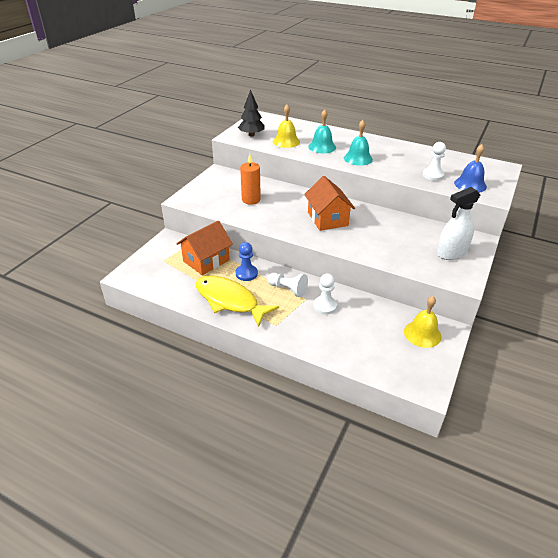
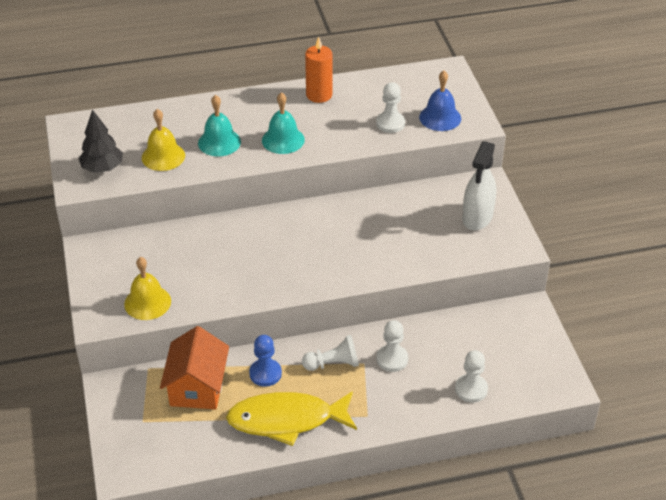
camera: 40 degrees left, 5 degrees up
orange candle [240,154,261,205] -> orange candle moved to [305,37,332,103]
orange house [304,176,355,231] -> none
yellow bell [404,296,442,348] -> yellow bell moved to [124,257,171,320]
none -> white pawn [455,350,488,403]

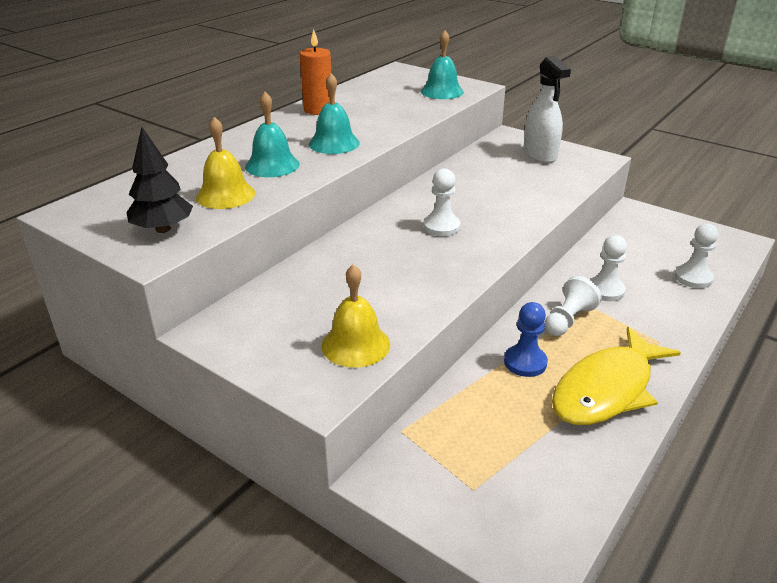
camera: 40 degrees left, 10 degrees down
orange house [160,326,229,410] -> none
white pawn [376,82,405,133] -> white pawn moved to [423,168,460,236]
blue bell [419,71,461,131] -> turquoise bell [421,30,464,99]

